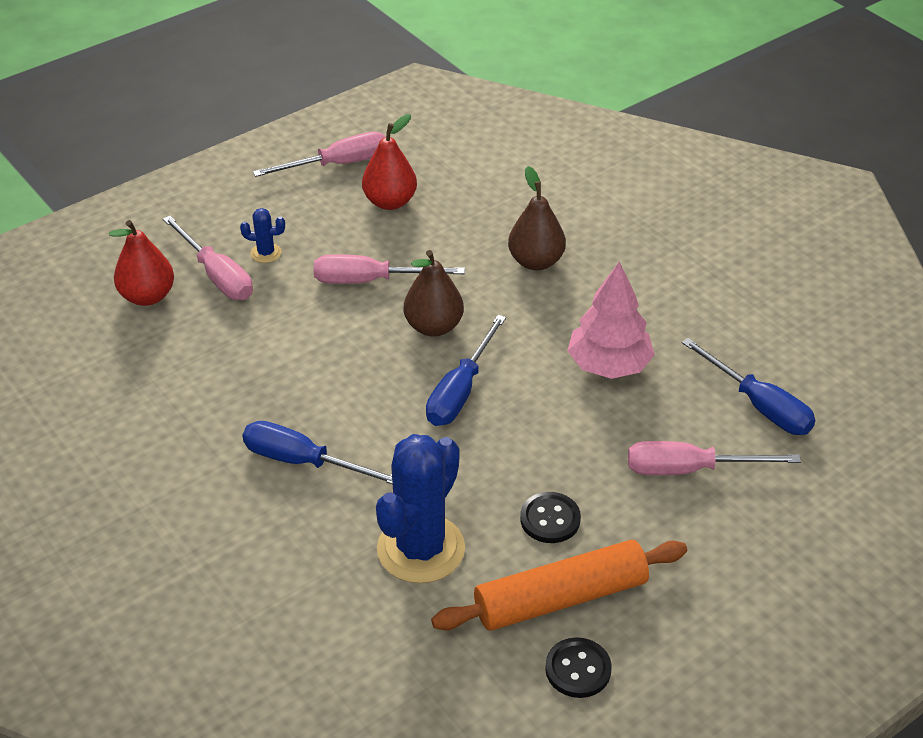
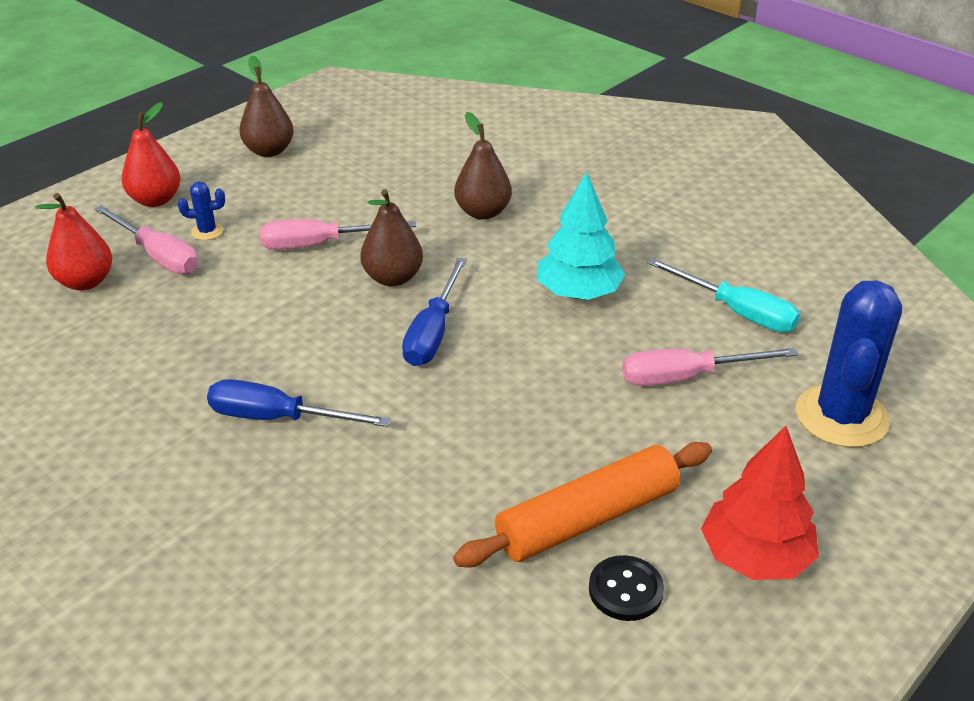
camera: 10 degrees left, 5 degrees down
pink screwdriver [253,132,385,177] -> brown pear [239,55,294,157]
red pear [362,114,417,210] -> red pear moved to [121,102,181,207]
blue cactus [376,434,465,583] -> blue cactus moved to [796,280,902,448]
black button [520,492,581,543] -> none
pink tree [567,261,655,379] -> turquoise tree [537,172,625,300]
blue screwdriver [682,338,815,435] -> turquoise screwdriver [647,258,800,333]
none -> red tree [701,426,819,580]

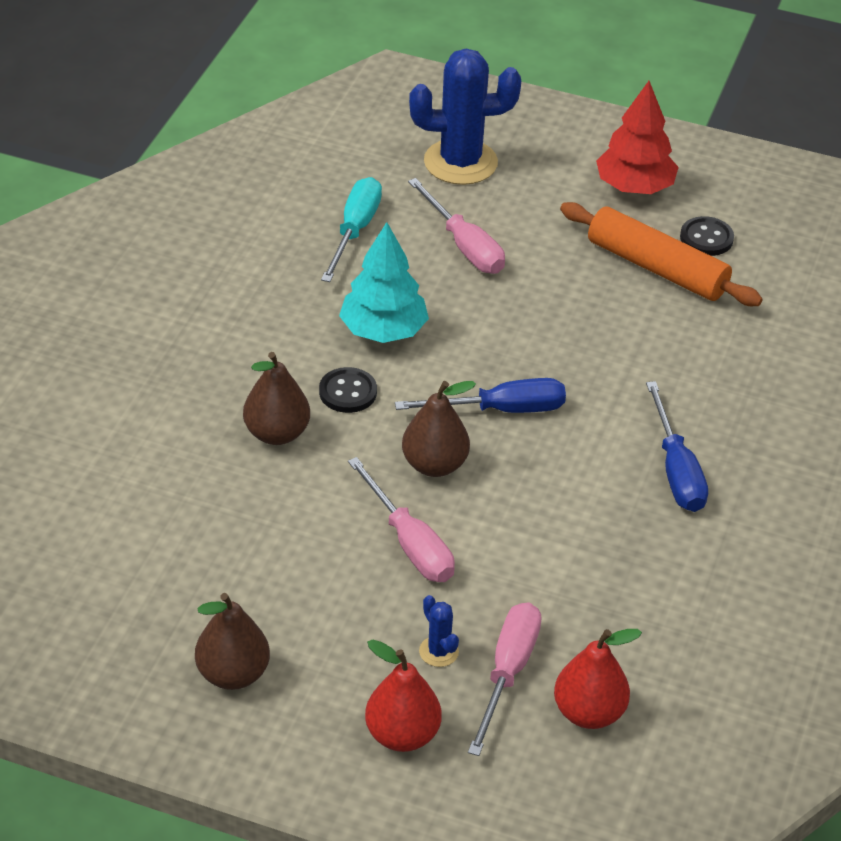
camera: 115 degrees left, 5 degrees up
none -> black button [319,367,377,413]

